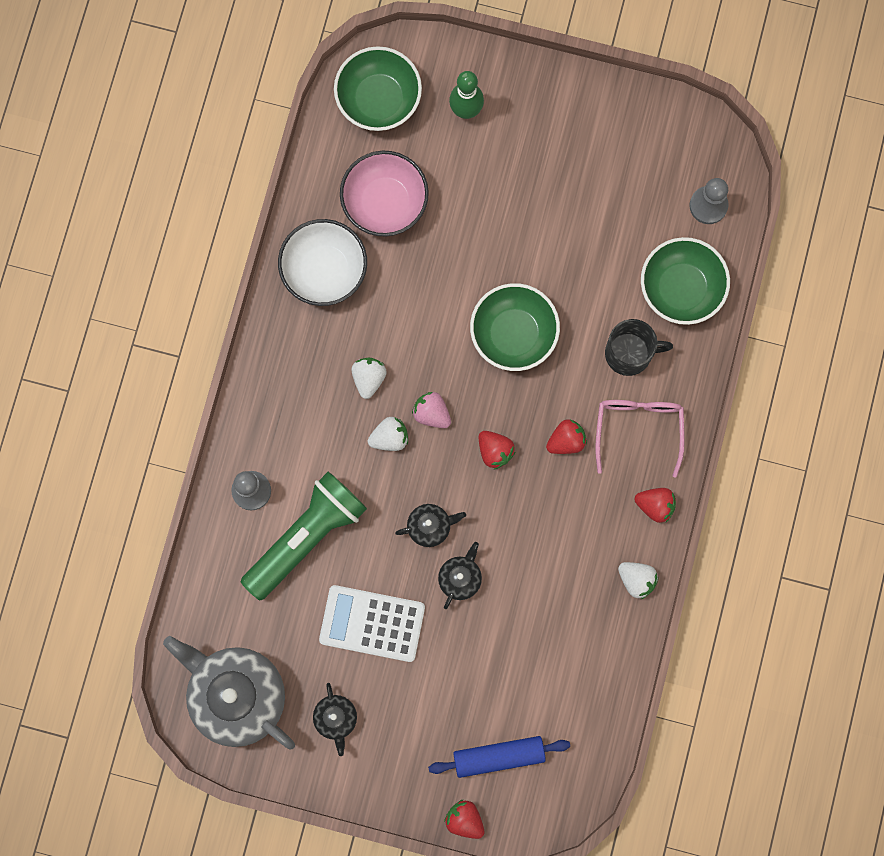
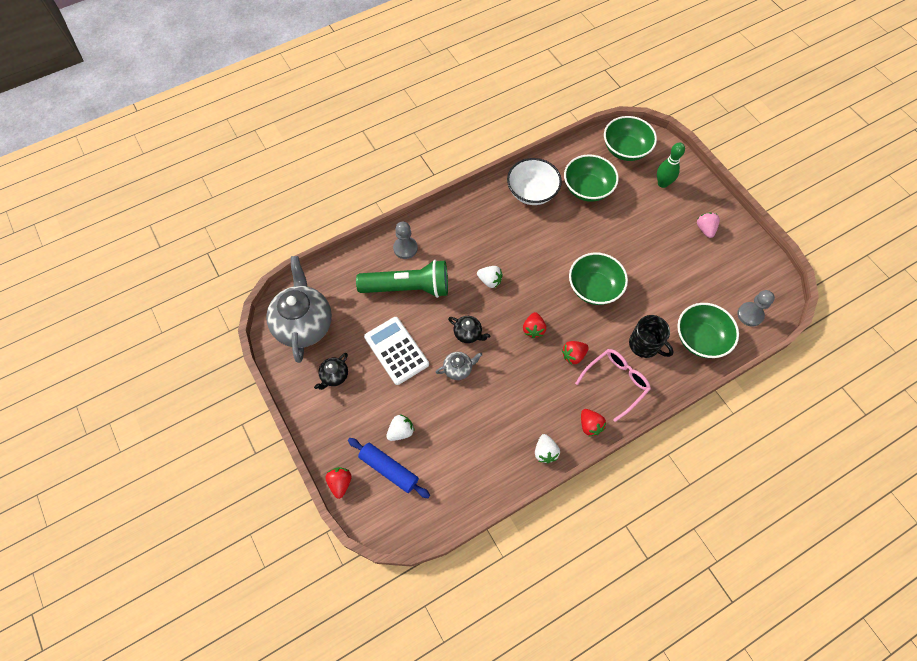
camera: 45 degrees right, 15 degrees down
pink bowl [340,151,429,237] -> green bowl [564,154,619,202]
white strawberry [351,358,387,399] -> white strawberry moved to [386,414,415,441]
pink strawberry [412,392,451,428] -> pink strawberry moved to [697,213,720,238]
black teapot [438,542,482,609] -> grey teapot [436,352,482,380]
red strawberry [546,419,587,454] -> red strawberry turned 135 degrees clockwise [562,341,589,364]

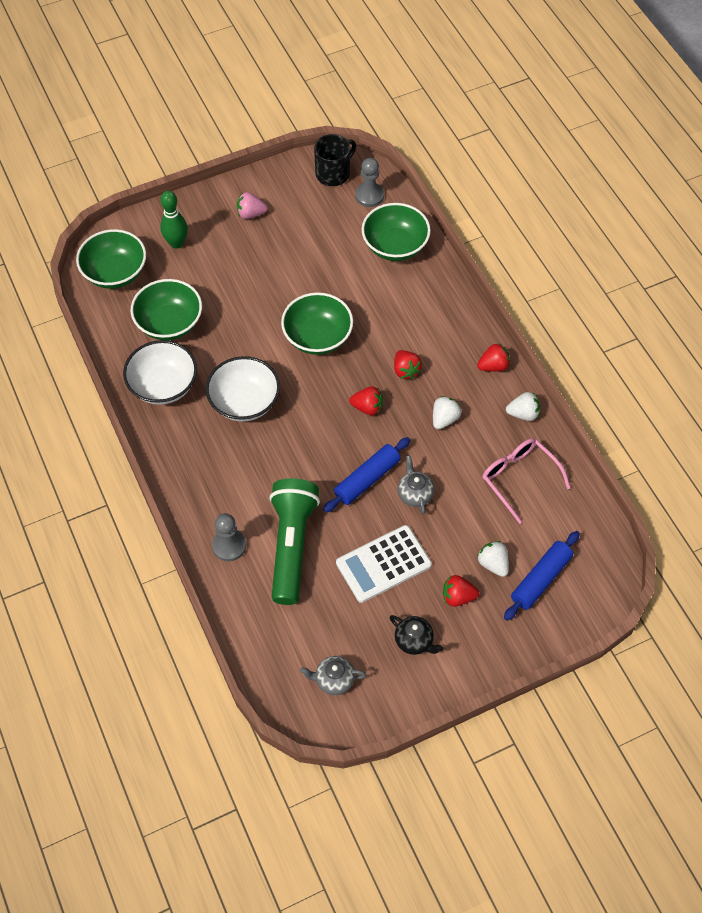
camera: 85 degrees left, 5 degrees down
grey teapot [266,256,332,363] -> grey teapot [300,656,366,695], size x0.45
red strawberry [325,467,352,499] -> red strawberry moved to [443,575,479,607]
black teapot [448,316,490,343] -> blue rolling pin [323,437,410,512]
white strawberry [477,266,503,288] -> white strawberry moved to [433,396,461,429]
pink glasses [575,349,651,422] -> pink glasses moved to [482,438,570,524]
black mug [629,315,674,358] -> black mug moved to [314,134,356,186]
none -> white bowl [206,356,280,422]

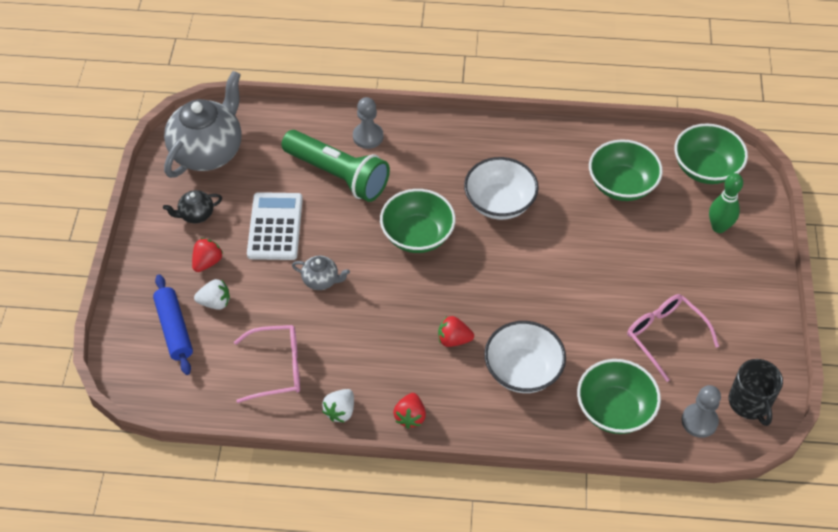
camera: 120 degrees right, 5 degrees down
white bowl [123,340,197,405] -> white bowl moved to [484,321,566,393]
pink strawberry [237,192,268,219] -> none
green bowl [281,292,353,355] -> green bowl moved to [380,189,455,253]
grey teapot [300,656,366,695] -> grey teapot [164,71,242,178], size x2.21
blue rolling pin [323,437,410,512] -> none
red strawberry [349,386,383,415] -> none
white strawberry [433,396,461,429] -> none
none -> pink glasses [627,294,719,382]

